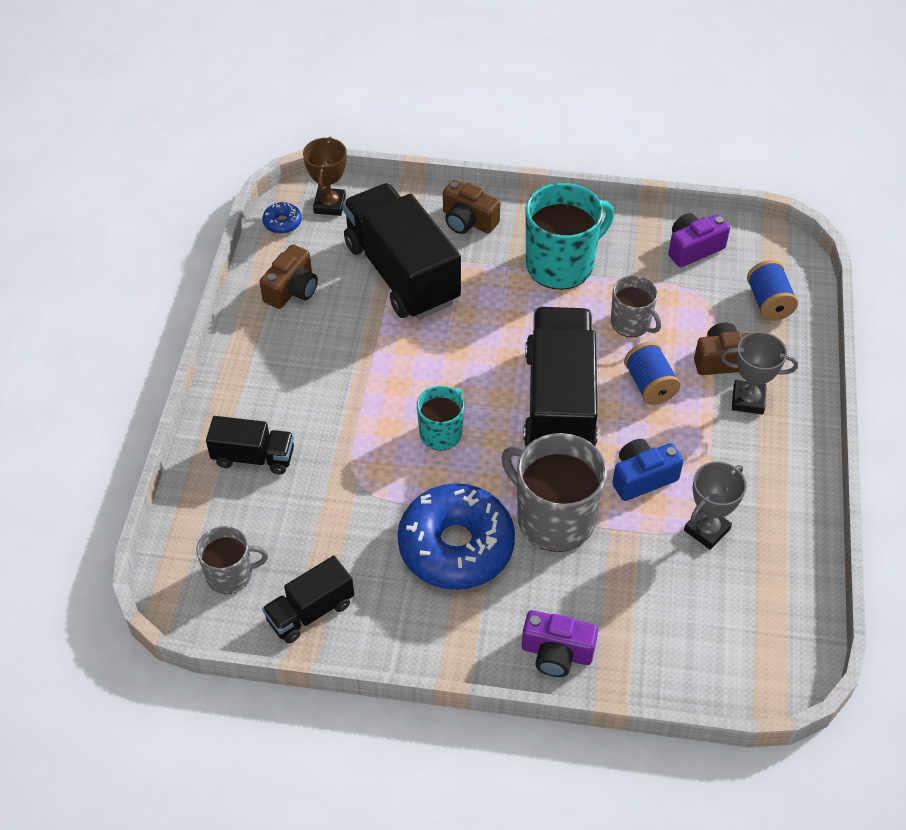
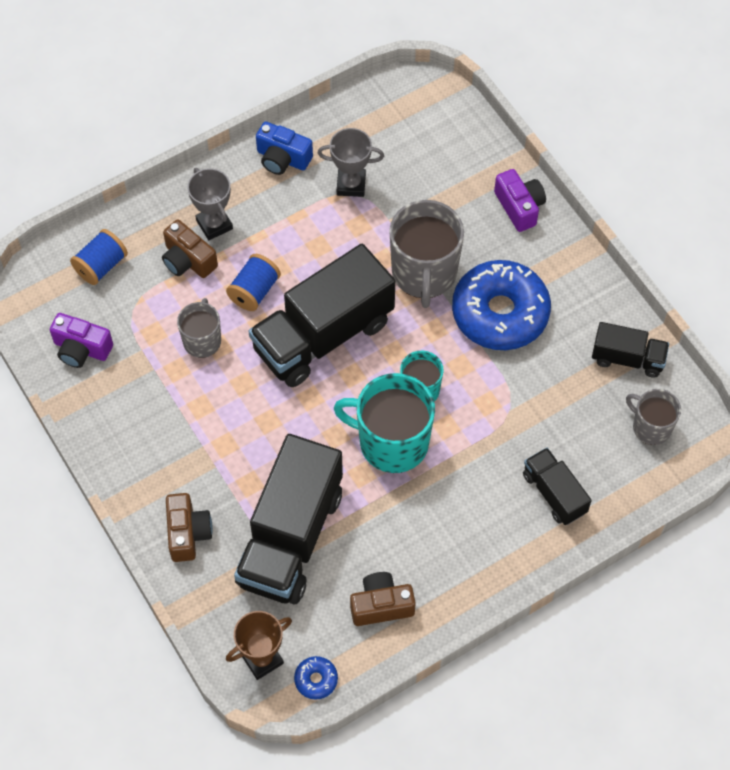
camera: 130 degrees left, 10 degrees up
turquoise mug [526,183,614,290] -> turquoise mug moved to [334,373,435,473]
blue camera [612,439,683,501] -> blue camera moved to [256,122,313,175]

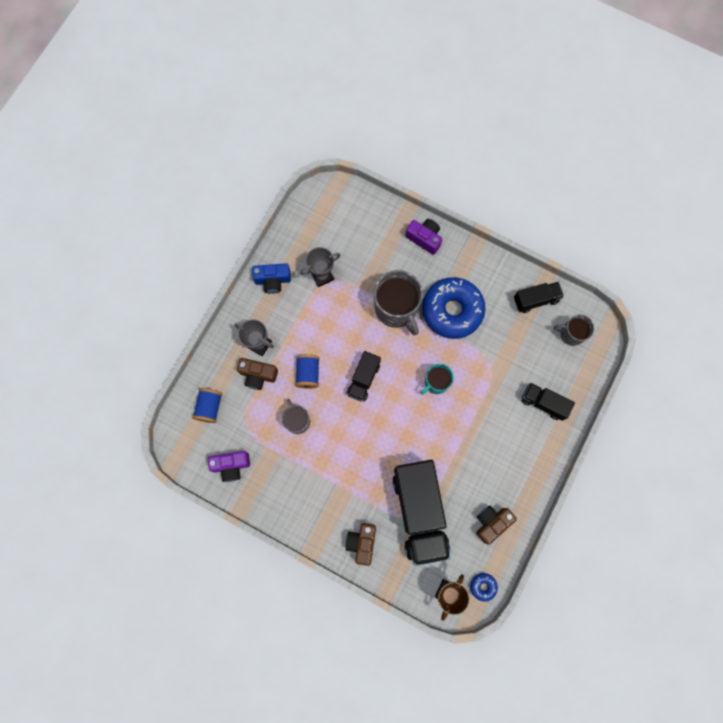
camera: 30 degrees left, 15 degrees up
brown camera [166,493,213,562] -> brown camera turned 135 degrees counterclockwise [345,523,376,566]
black truck [249,244,395,387] -> black truck [347,351,381,402], size x0.51
turquoise mug [334,373,435,473] -> none

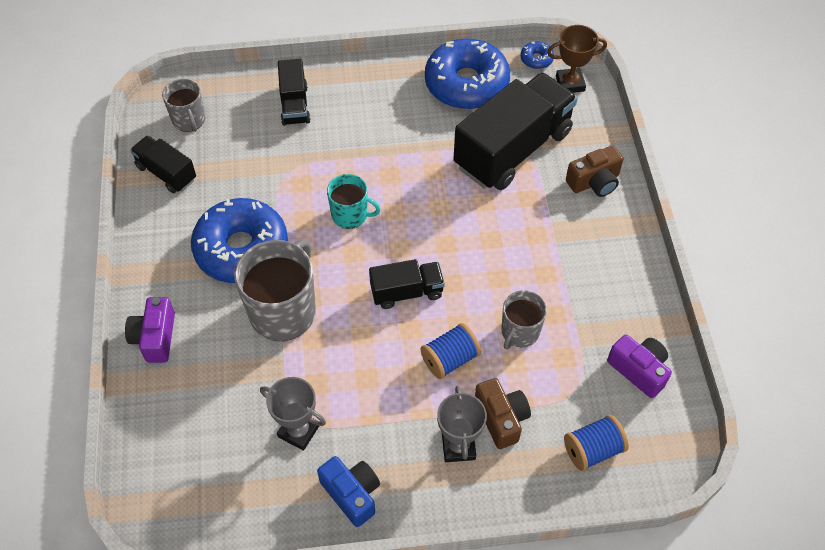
camera: 125 degrees left, 20 degrees down
brown camera [476,506,517,545] -> blue donut [425,38,510,110]

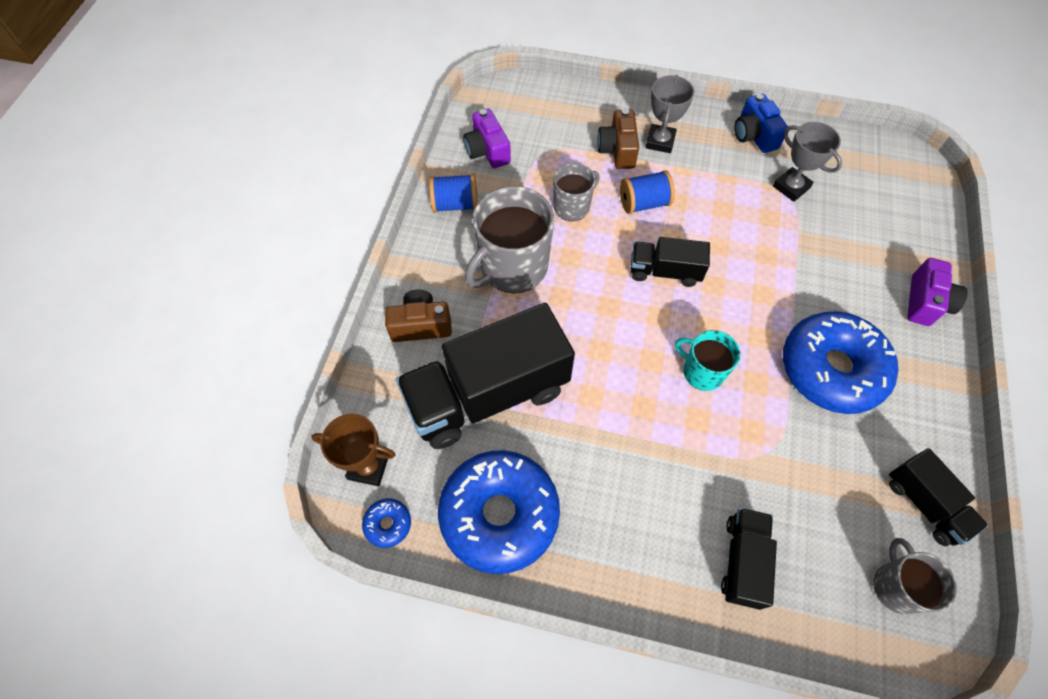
camera: 160 degrees left, 5 degrees up
grey mug [234,240,316,341] -> grey mug moved to [465,186,554,293]
blue spool [564,415,629,471] -> blue spool moved to [429,174,478,213]

